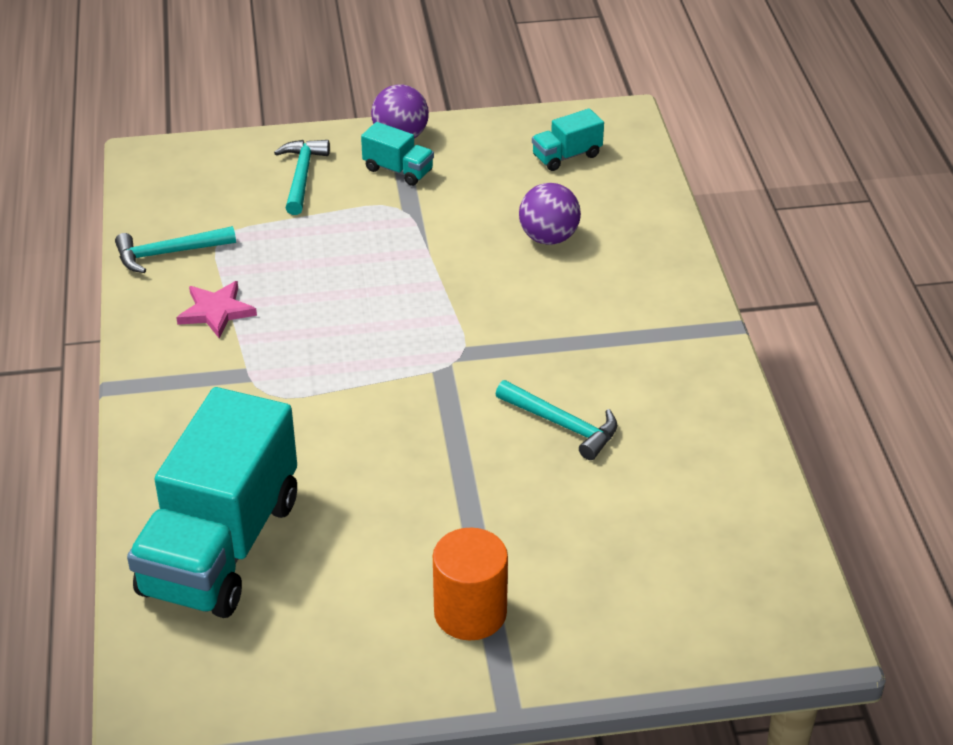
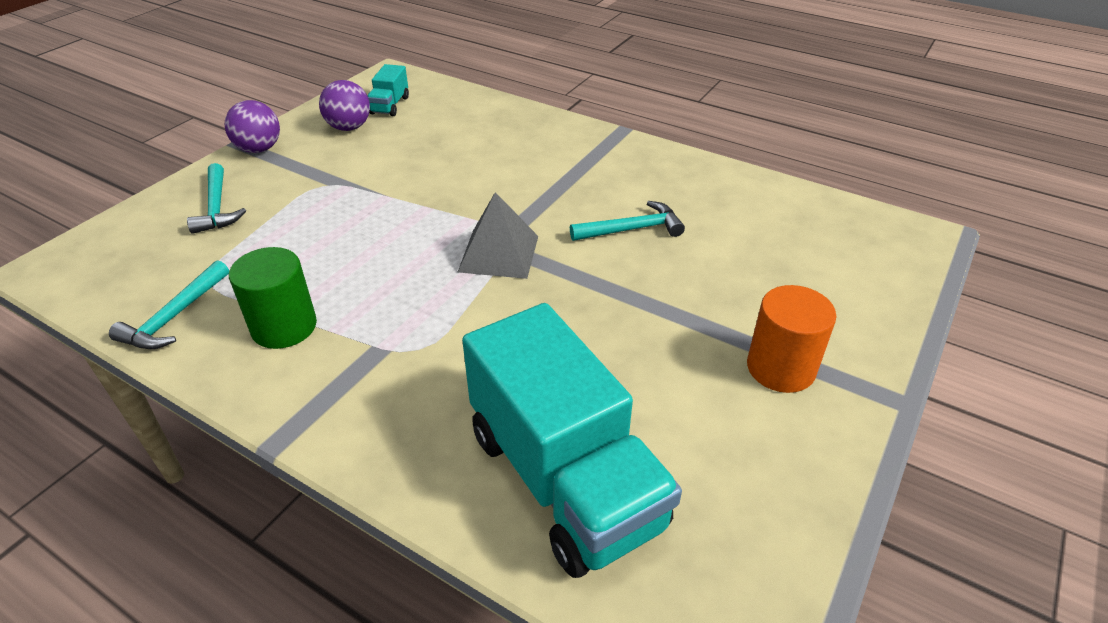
camera: 50 degrees left, 0 degrees up
pink star [176,281,257,338] -> green cylinder [229,247,317,349]
turquoise hammer [274,140,330,215] -> turquoise hammer turned 150 degrees counterclockwise [187,163,246,234]
turquoise truck [361,122,434,186] -> none
purple ball [519,183,581,245] -> purple ball moved to [319,80,370,131]
none -> grey pyramid [458,192,538,279]

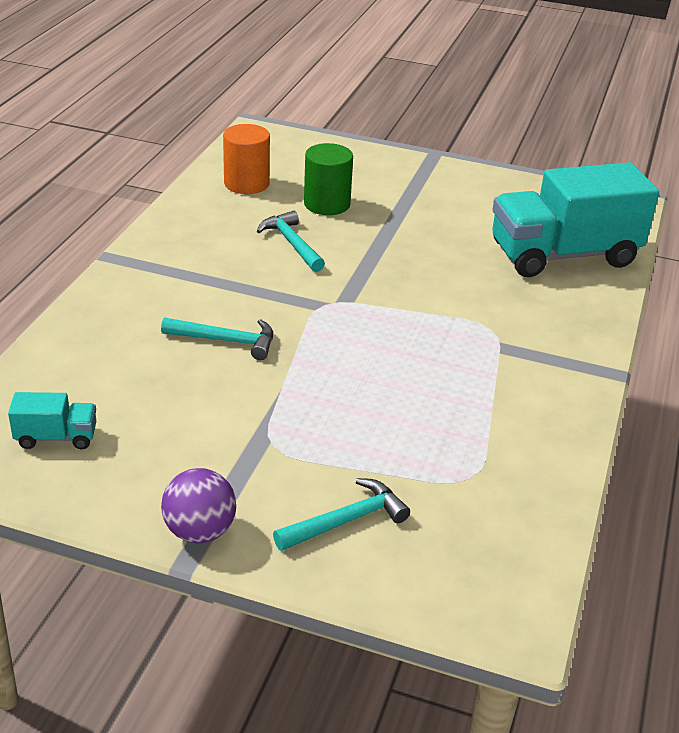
camera: 105 degrees left, 5 degrees down
turquoise hammer [109,260,229,349] -> turquoise hammer moved to [161,318,273,360]
green cylinder [229,247,317,349] -> green cylinder moved to [304,143,353,215]
purple ball [319,80,370,131] -> none
grey pyramid [458,192,538,279] -> none
turquoise truck [462,303,682,578] -> turquoise truck turned 150 degrees counterclockwise [492,162,659,277]
orange cylinder [747,285,837,393] -> orange cylinder moved to [223,124,270,194]

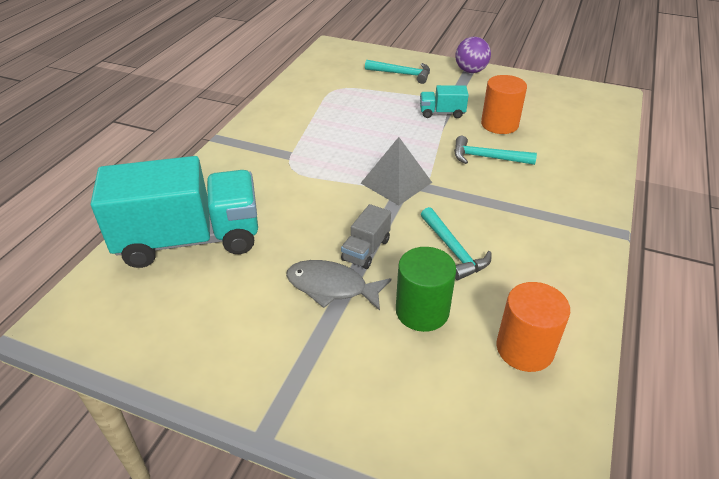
camera: 175 degrees left, 5 degrees up
turquoise truck [8,392,96,449] -> turquoise truck moved to [420,85,469,118]
turquoise hammer [273,478,410,551] -> turquoise hammer turned 135 degrees counterclockwise [365,60,430,84]
none -> grey fish [286,260,391,311]
none -> grey truck [341,204,391,269]
none -> grey pyramid [361,137,432,205]
none -> orange cylinder [481,75,527,134]

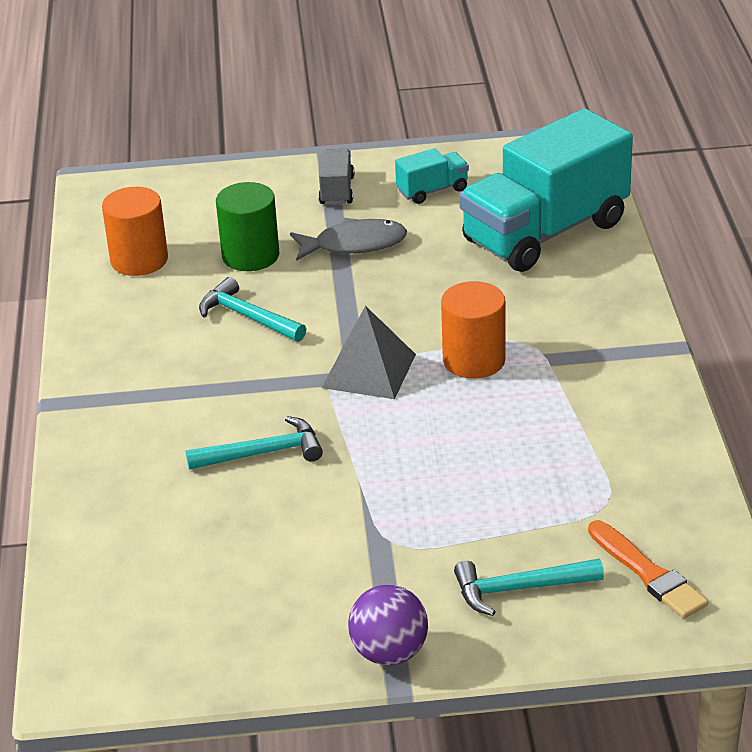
camera: 155 degrees right, 5 degrees down
grey truck [341,204,391,269] -> grey truck moved to [318,149,354,205]
turquoise truck [420,85,469,118] -> turquoise truck moved to [395,148,469,204]
orange cylinder [481,75,527,134] -> orange cylinder moved to [441,281,506,379]
none -> orange brush [588,520,708,619]

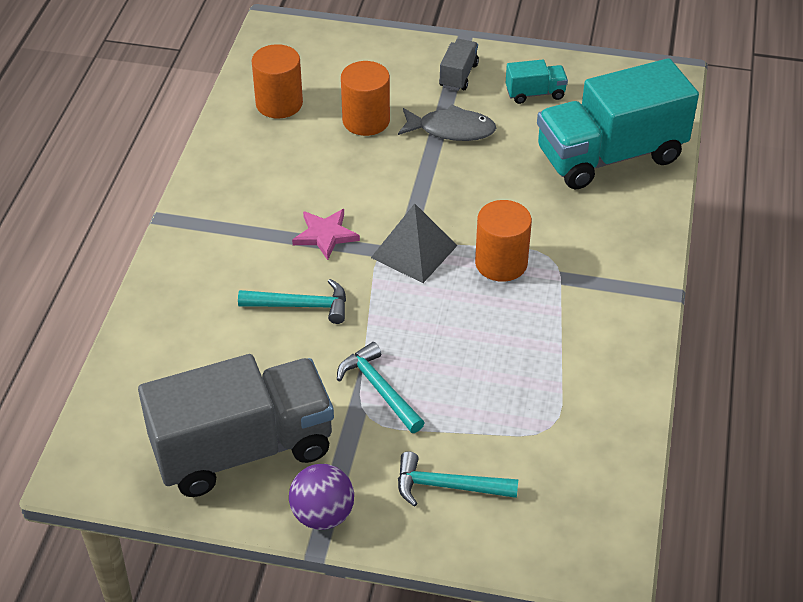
camera: 15 degrees right, 10 degrees up
turquoise hammer [199,277,306,342] -> turquoise hammer moved to [337,342,425,433]
green cylinder [216,182,279,271] -> orange cylinder [341,61,390,136]
orange brush [588,520,708,619] -> none
none -> grey truck [138,354,334,497]
none -> pink star [292,209,360,260]

